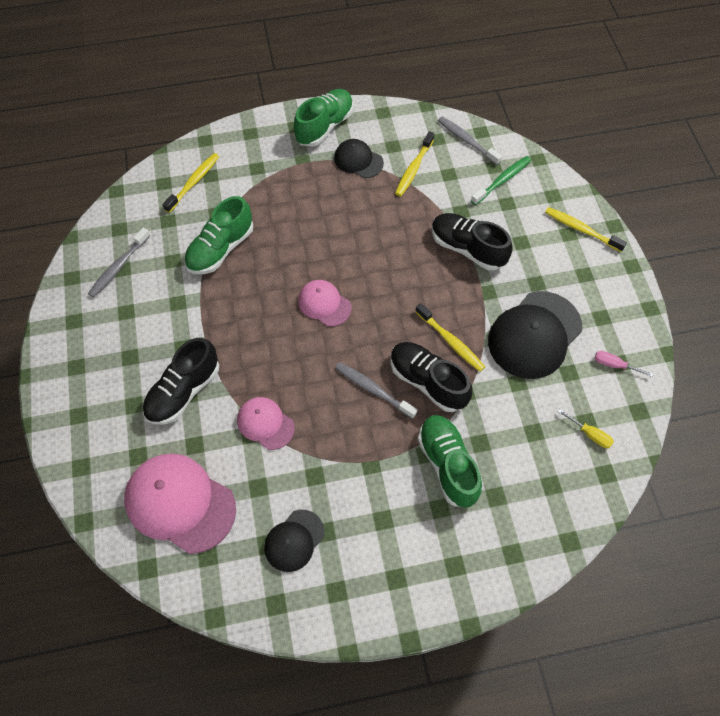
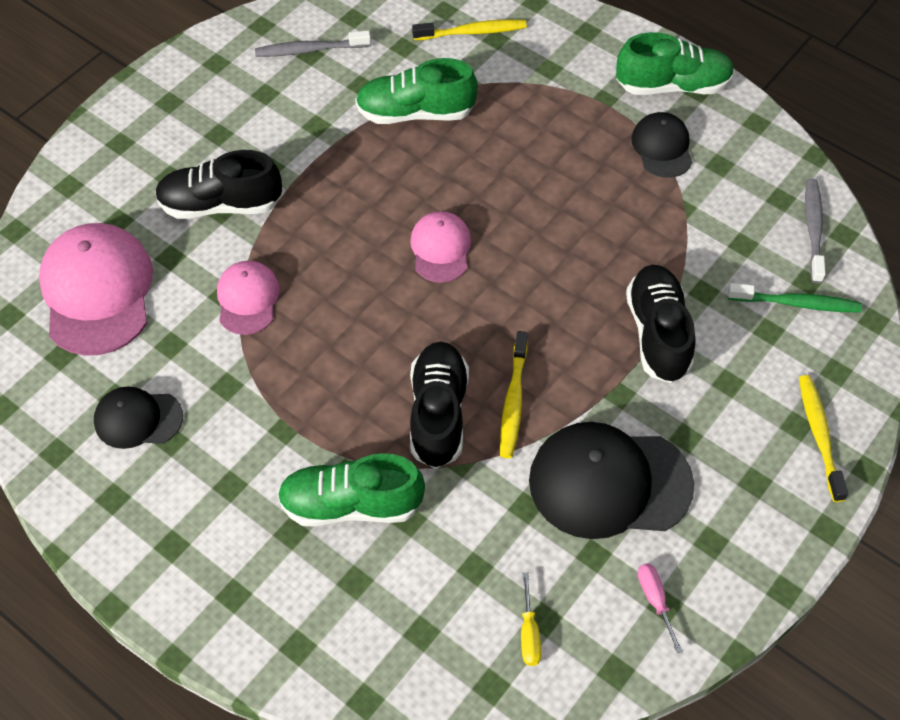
camera: 50 degrees right, 5 degrees down
grey toothbrush [335,362,417,419] -> none
yellow toothbrush [395,131,435,196] -> none
green shoe [418,415,482,508] -> green shoe turned 120 degrees counterclockwise [277,453,425,527]

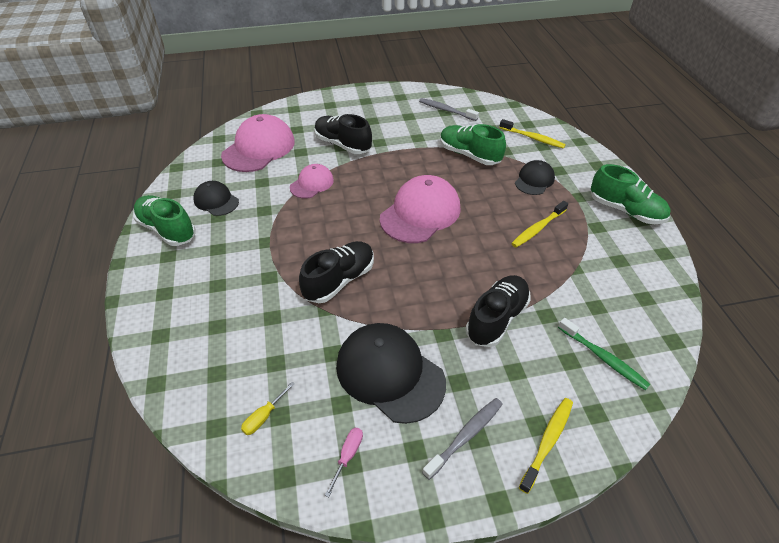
camera: 40 degrees right, 10 degrees down
green shoe [277,453,425,527] -> green shoe moved to [133,195,196,246]
pink cap [410,211,471,283] -> pink cap [380,175,461,243], size x1.80
yellow toothbrush [500,331,528,458] -> yellow toothbrush moved to [511,201,568,248]
black cap [631,112,692,178] -> black cap moved to [515,160,555,195]
grey toothbrush [805,178,826,284] -> grey toothbrush moved to [422,398,503,480]

